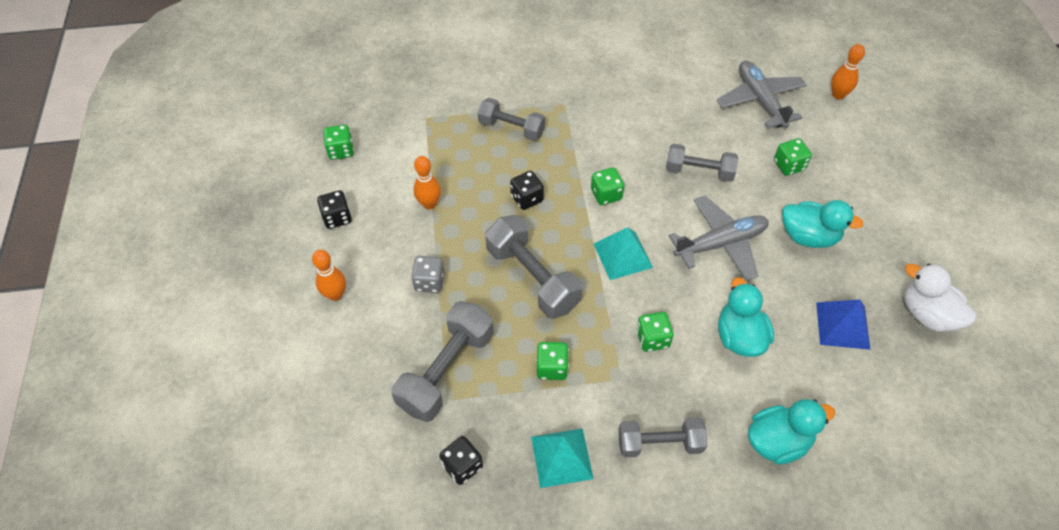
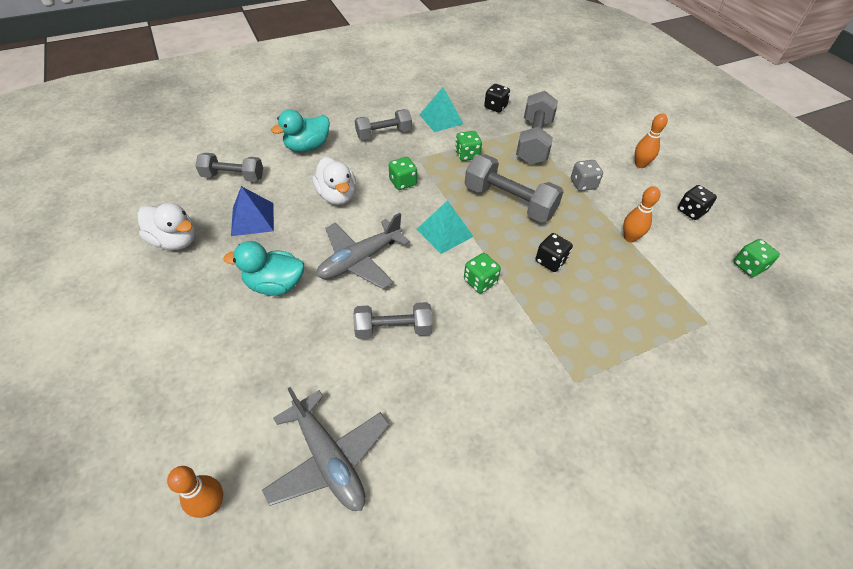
camera: 160 degrees right, 5 degrees down
grey dumbbell [477,98,545,141] -> grey dumbbell moved to [195,153,263,182]
turquoise duck [718,277,774,357] -> white duck [312,157,356,205]
green dice [774,138,812,176] -> none

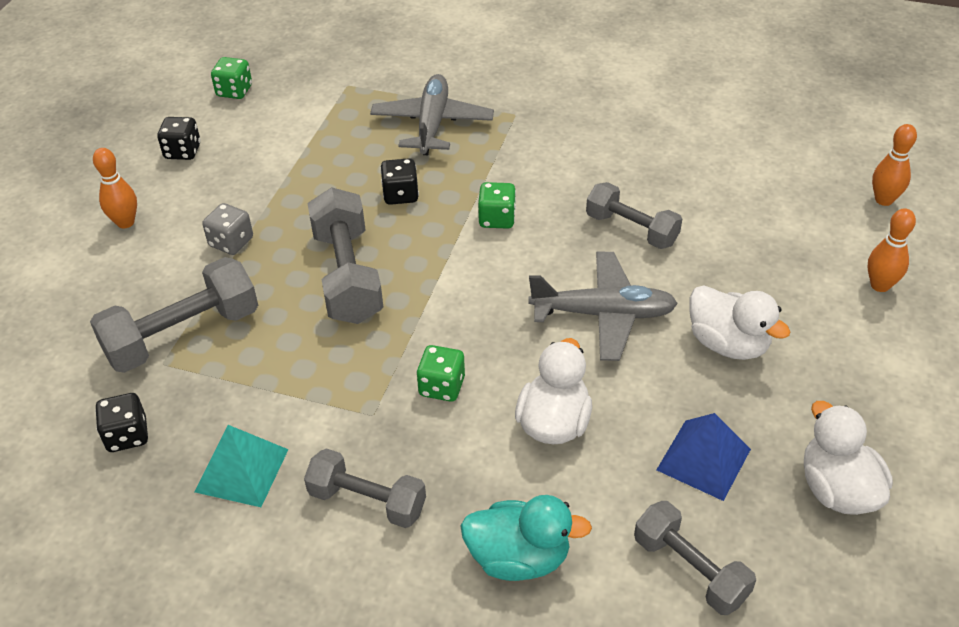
camera: 135 degrees left, 5 degrees down
turquoise duck [223,241,304,296] -> white duck [689,285,790,360]
grey plane [262,387,389,511] -> grey plane moved to [370,74,494,155]
turquoise pyramid [417,200,474,254] -> none
green dice [455,131,482,161] -> none
orange bowling pin [623,186,661,242] -> orange bowling pin moved to [867,209,916,292]

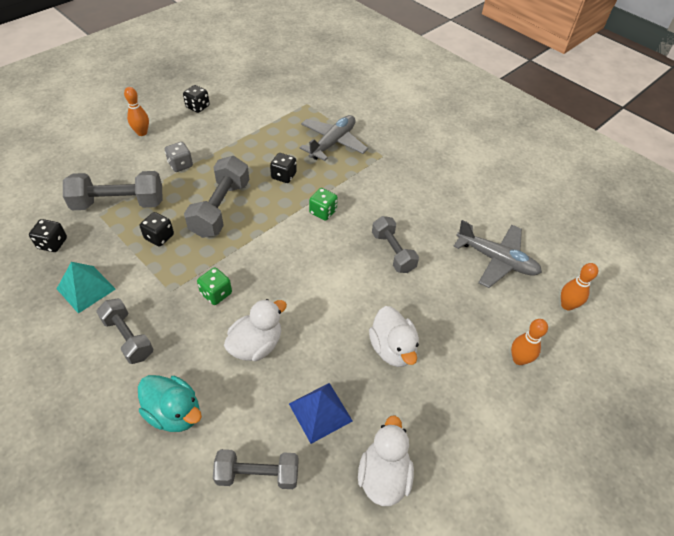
camera: 25 degrees right, 5 degrees up
green dice [211,57,252,99] -> none
grey plane [528,251,678,361] -> grey plane moved to [453,220,542,288]
grey dumbbell [634,501,756,615] -> grey dumbbell turned 75 degrees counterclockwise [213,449,299,489]
none -> black dice [140,212,174,247]

